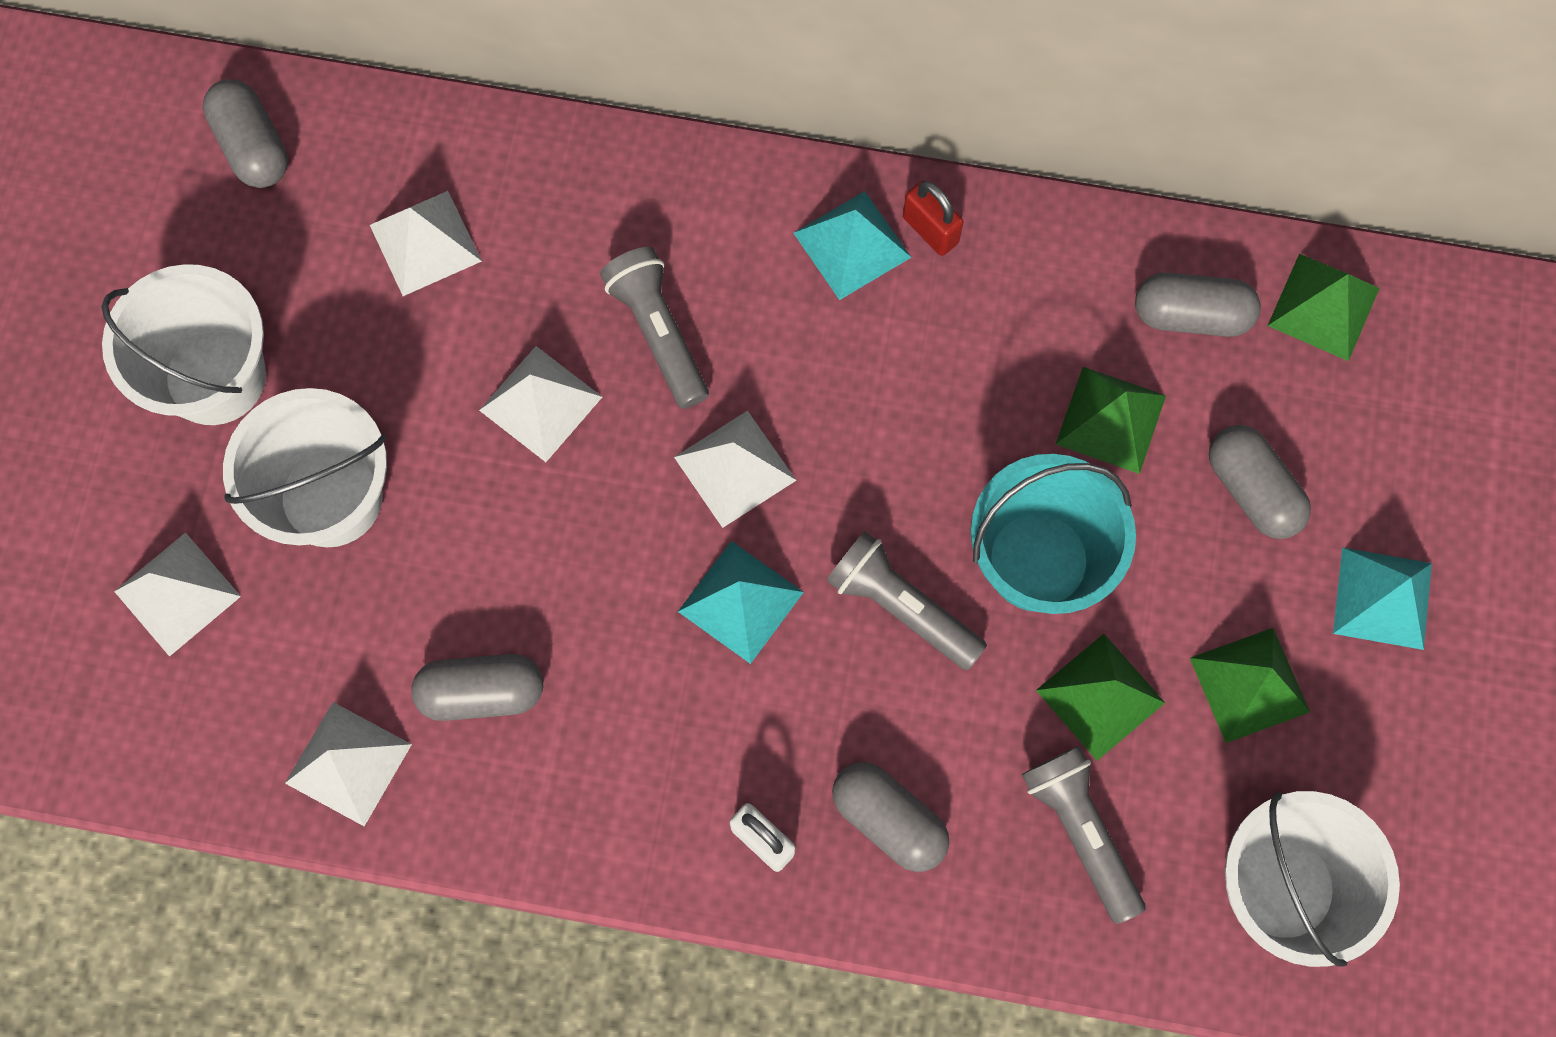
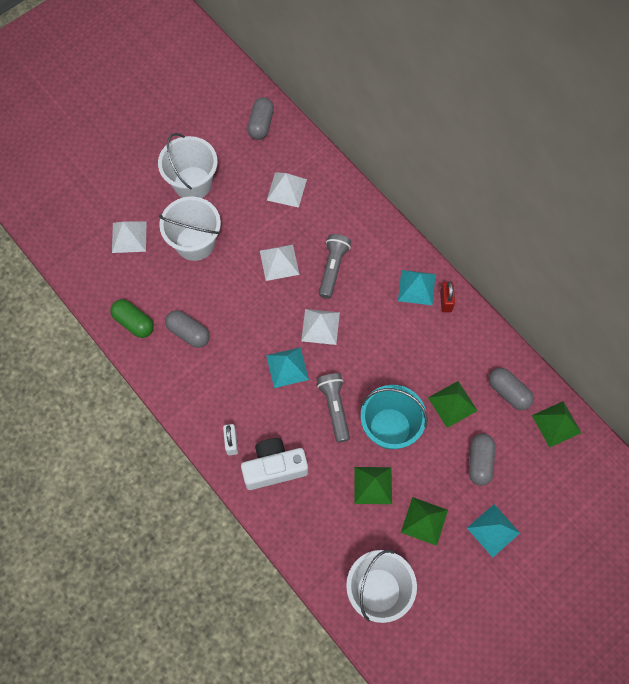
camera: 40 degrees right, 5 degrees down
white pyramid [285,702,412,826] -> green capsule [110,299,154,338]
grey capsule [832,762,949,872] -> white camera [241,438,308,490]
grey flashlight [1022,746,1145,924] -> none

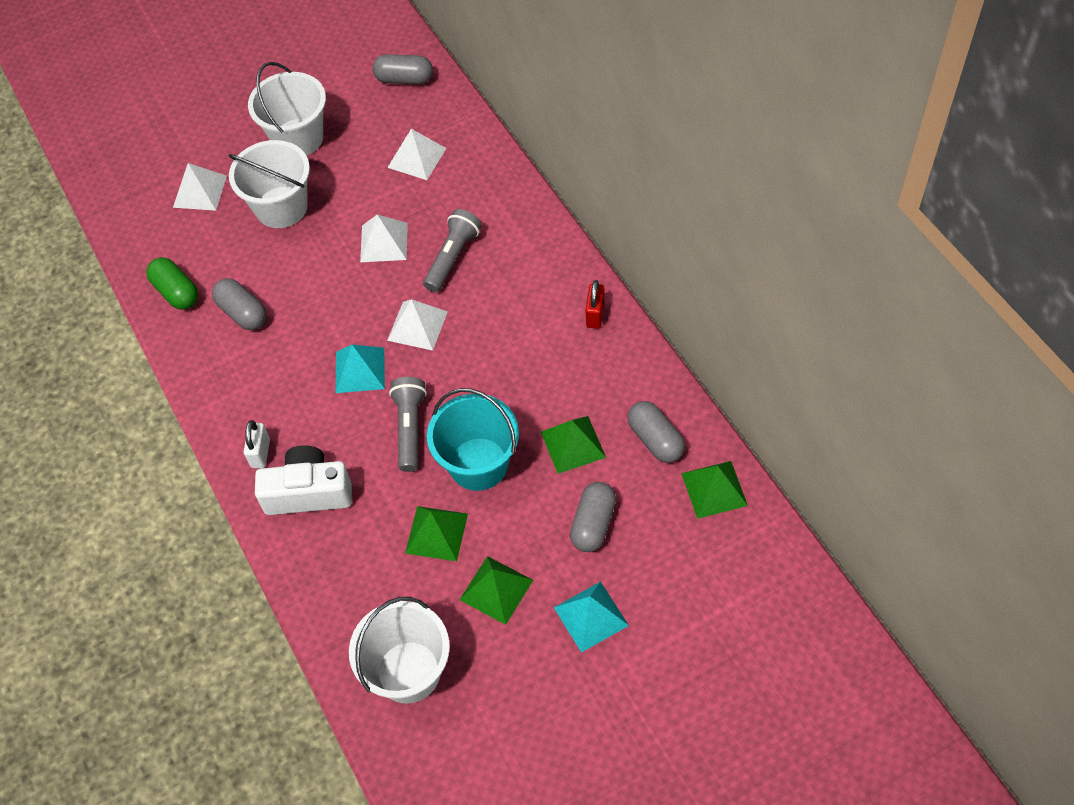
camera: 15 degrees right, 10 degrees down
grey capsule [247,97,274,140] -> grey capsule turned 75 degrees clockwise [373,54,433,84]
turquoise pyramid [398,270,436,305] -> none

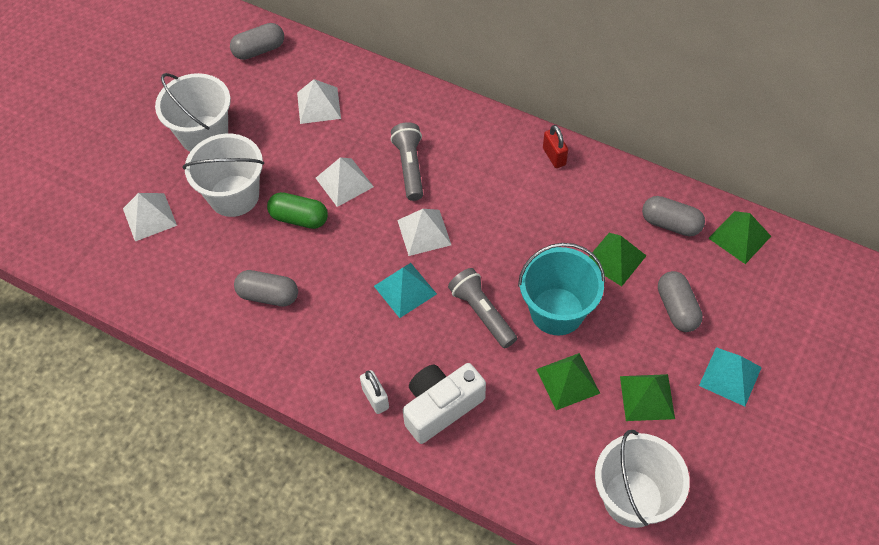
camera: 35 degrees left, 0 degrees up
green capsule [146,257,198,310] -> green capsule moved to [267,192,328,229]

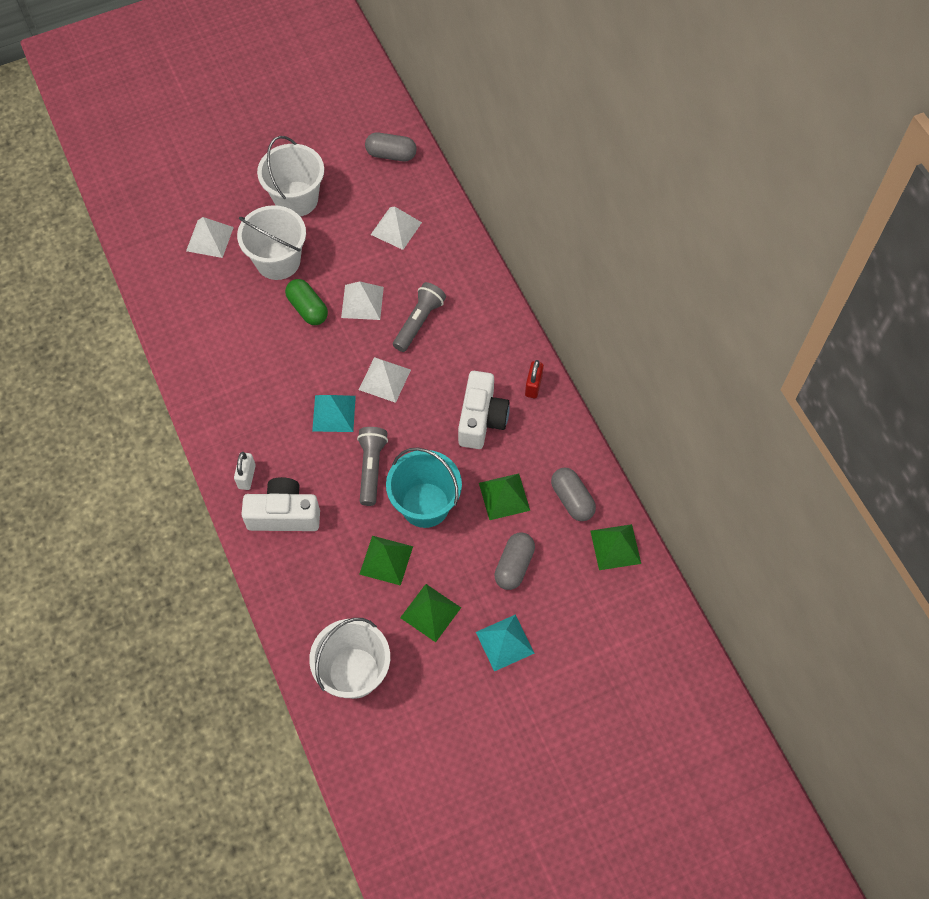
camera: 35 degrees right, 5 degrees up
grey capsule [234,270,298,306] -> none
none -> white camera [458,371,510,449]

